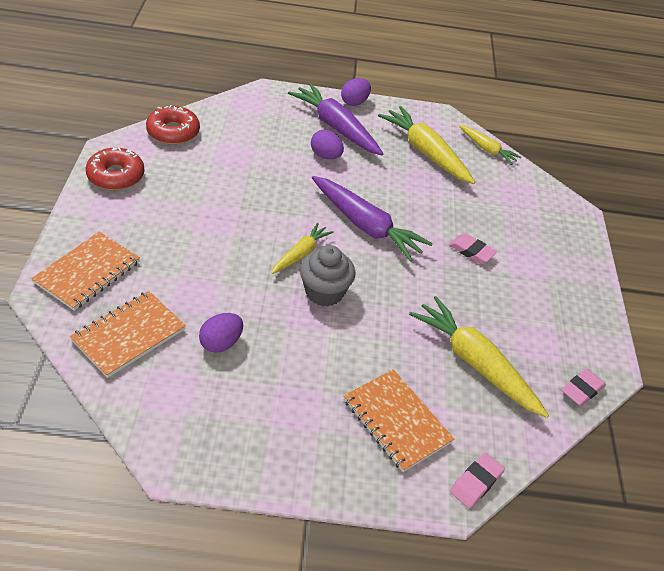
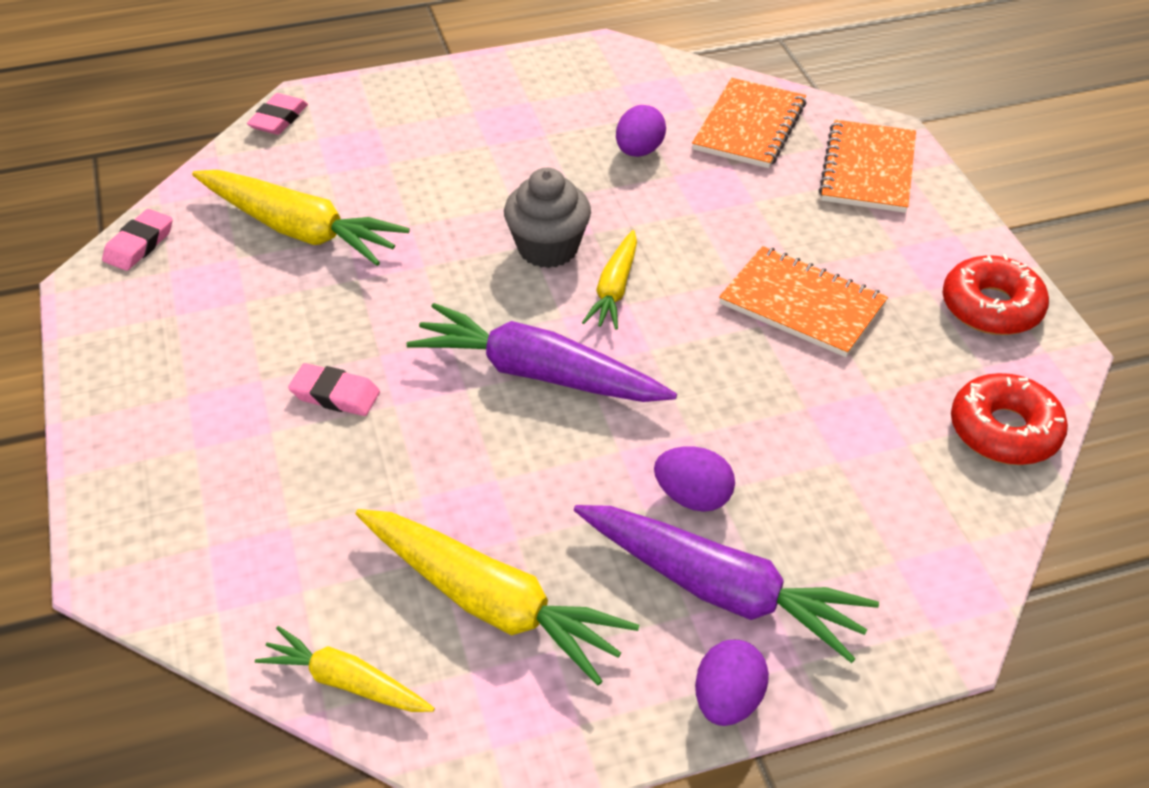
camera: 165 degrees right, 0 degrees up
orange notebook [344,369,454,472] -> orange notebook moved to [719,246,888,357]

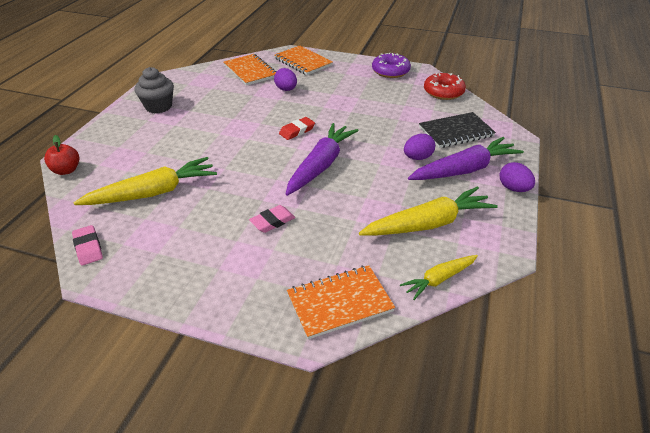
camera: 55 degrees left, 5 degrees down
pink eraser [247,93,308,135] -> red apple [44,135,80,175]
purple carrot [407,303,677,402] -> purple carrot turned 150 degrees clockwise [286,123,359,196]
grey cupcake [504,168,591,268] -> grey cupcake moved to [134,67,174,113]
yellow carrot [582,230,637,330] -> red eraser [279,117,315,140]
purple egg [616,105,666,157] -> purple egg moved to [274,68,297,91]
orange notebook [719,246,888,357] -> orange notebook moved to [287,265,395,339]
red donut [943,254,1049,335] -> purple donut [372,52,411,78]
none -> black notebook [419,112,496,148]

